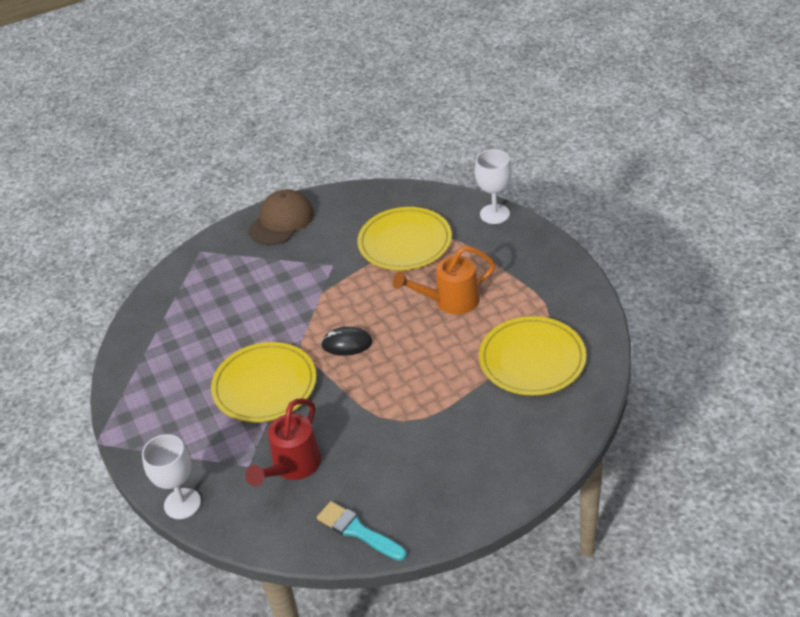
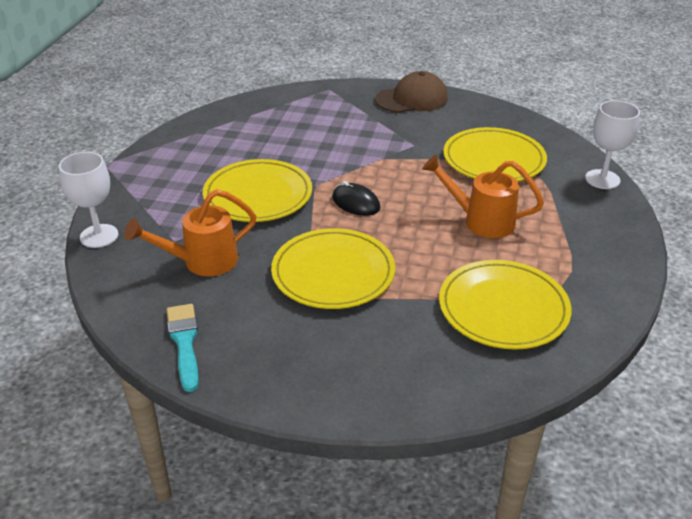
camera: 35 degrees right, 5 degrees down
red watering can [245,398,321,487] -> orange watering can [125,189,257,276]
none -> yellow plate [271,228,395,309]

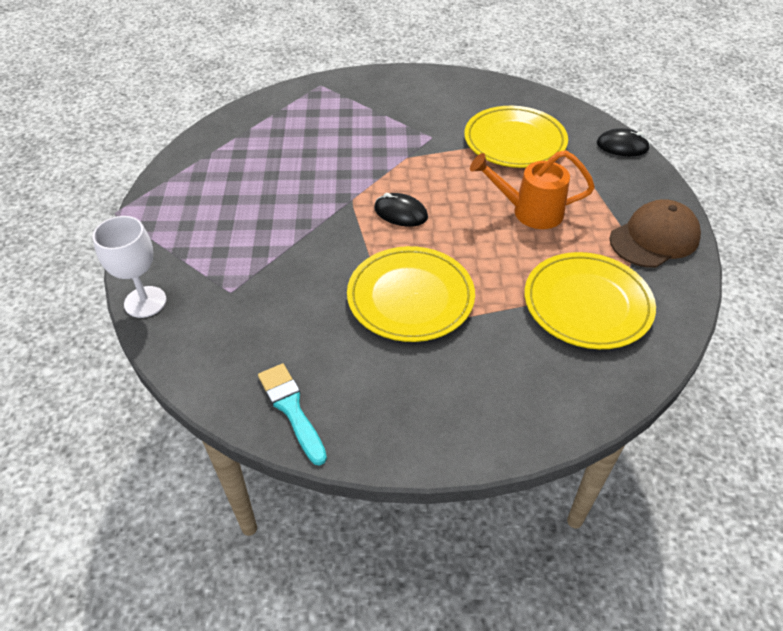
camera: 15 degrees left, 10 degrees up
orange watering can [125,189,257,276] -> none
yellow plate [203,159,312,222] -> none
brown cap [375,71,448,113] -> brown cap moved to [609,199,701,268]
white goblet [585,100,640,189] -> black mouse [597,128,650,156]

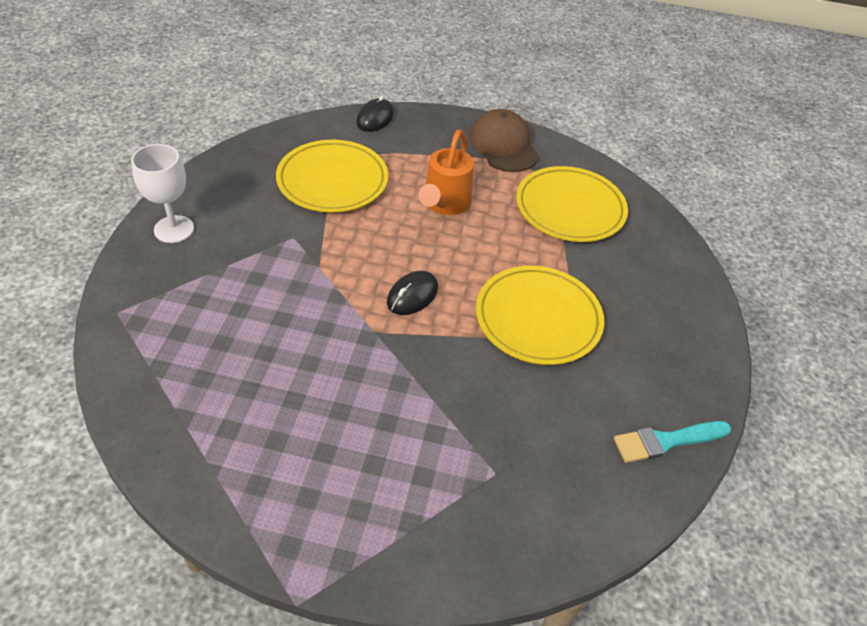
camera: 80 degrees left, 0 degrees up
white goblet [93,216,166,318] -> white goblet moved to [131,144,194,243]

